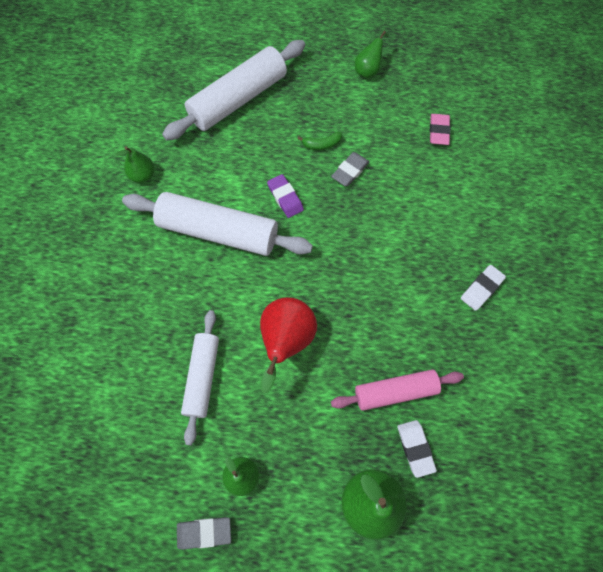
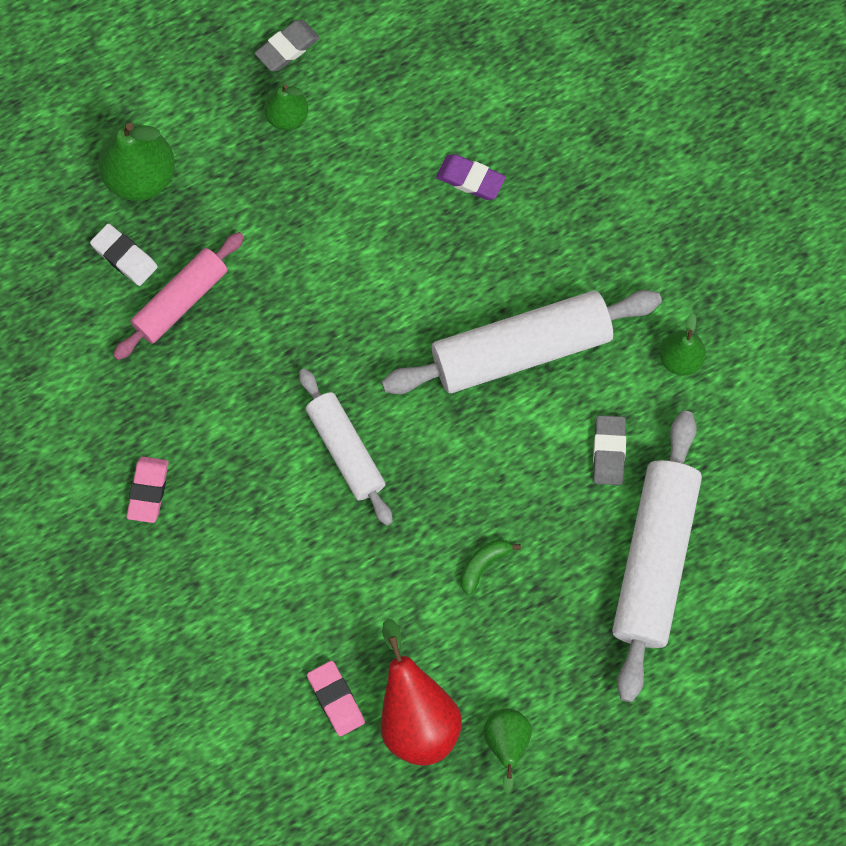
camera: 145 degrees right, 5 degrees up
white rolling pin [181,310,219,445] -> white rolling pin moved to [299,368,393,526]
red pear [260,297,317,394] -> red pear moved to [381,618,462,766]
purple eraser [267,174,304,218] -> purple eraser moved to [436,154,506,200]
grey eraser [331,152,369,186] -> grey eraser moved to [593,415,626,485]
white eraser [461,265,506,311] -> pink eraser [127,456,169,523]

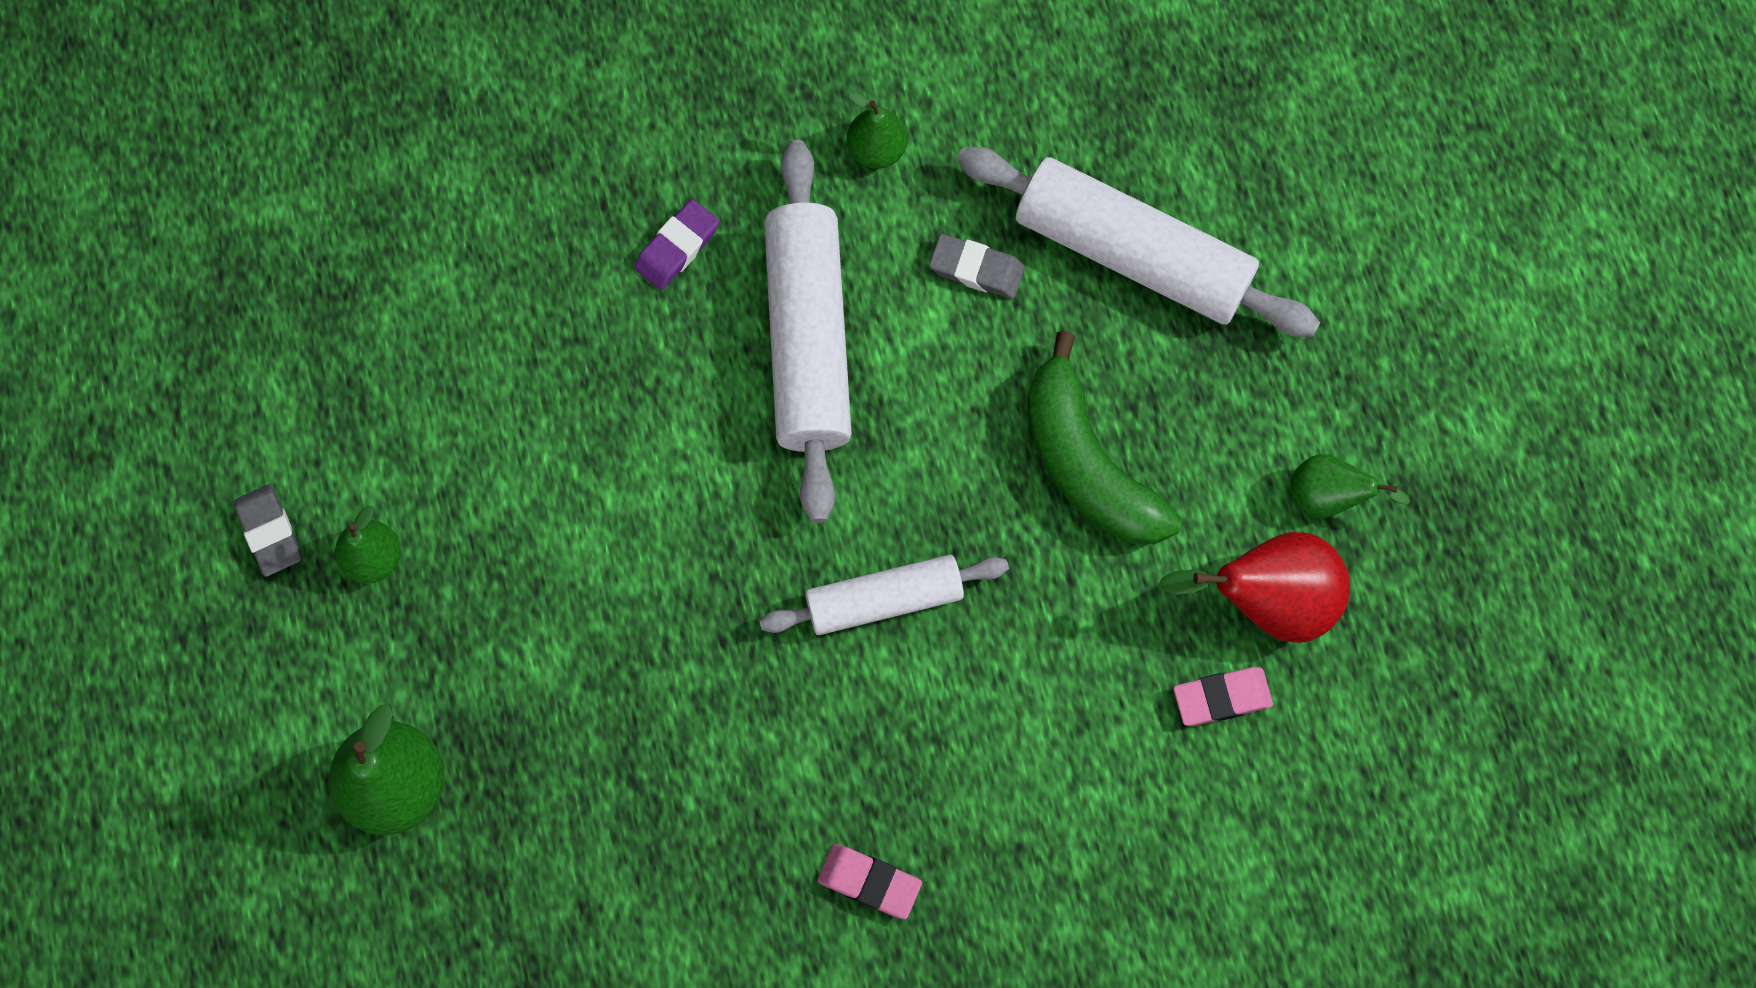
camera: 75 degrees left, 0 degrees up
white eraser [90,224,158,286] -> none
pink rolling pin [113,232,244,360] -> none
purple eraser [436,154,506,200] -> purple eraser moved to [634,199,719,290]
green banana [461,539,521,595] -> green banana [1027,331,1182,544], size x2.38

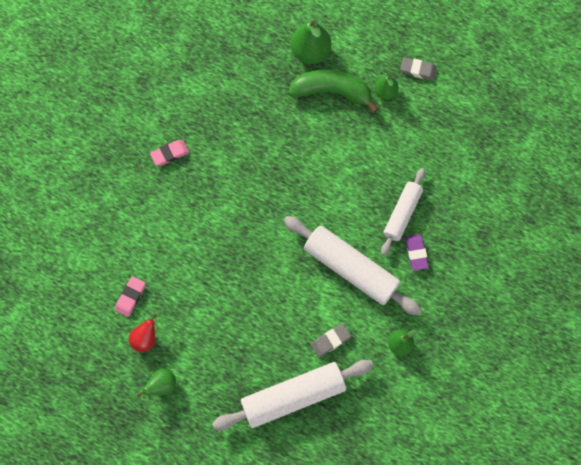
camera: 130 degrees right, 0 degrees up
white rolling pin [759,555,1009,635] -> white rolling pin moved to [381,168,425,255]
green banana [1027,331,1182,544] -> green banana moved to [288,70,378,113]
red pear [1158,532,1350,643] -> red pear [129,310,162,352], size x0.59

